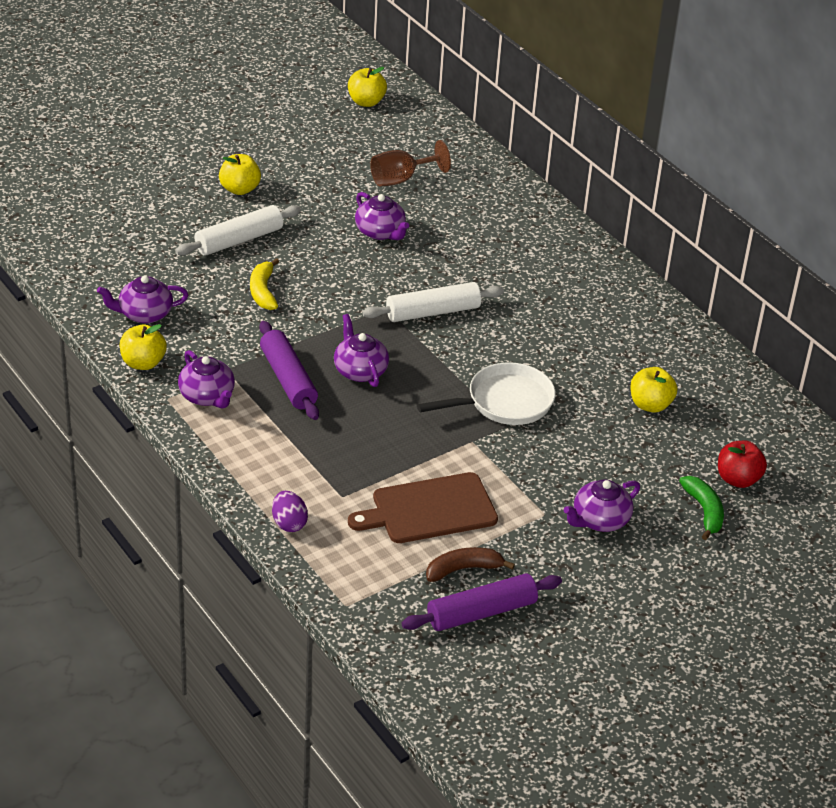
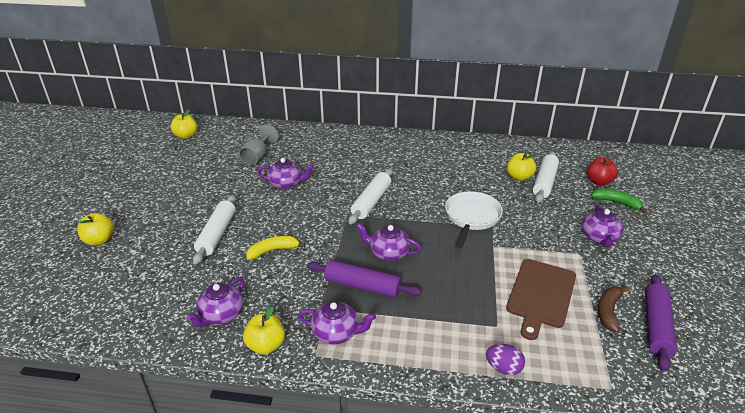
camera: 45 degrees left, 5 degrees down
yellow apple [219,154,261,195] -> yellow apple moved to [77,213,114,246]
yellow banana [250,258,279,310] -> yellow banana turned 120 degrees clockwise [246,236,306,260]
brown goblet [370,140,451,186] -> grey goblet [239,124,279,165]
none -> white rolling pin [533,152,559,203]

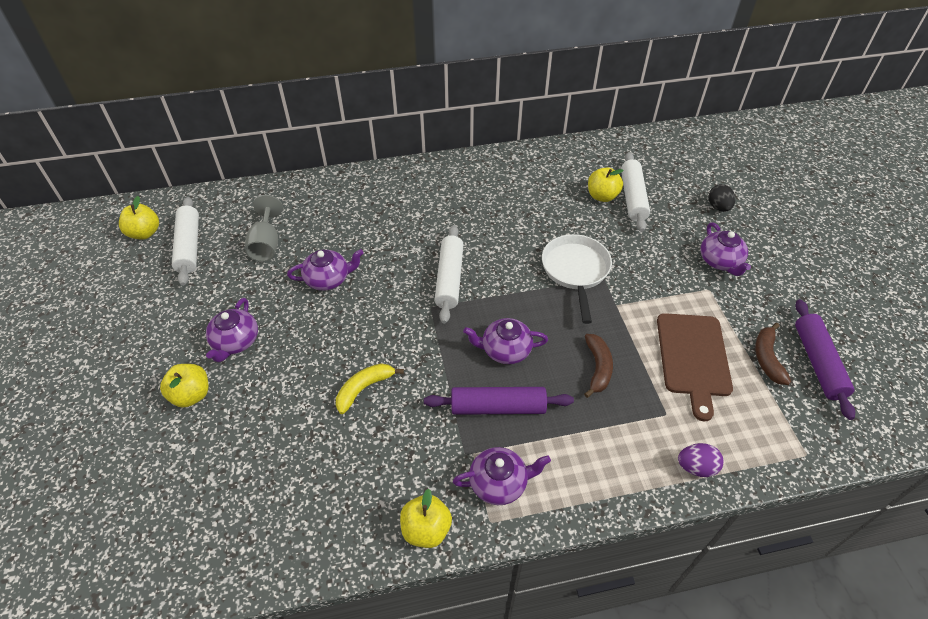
camera: 20 degrees left, 15 degrees up
yellow apple [77,213,114,246] -> yellow apple moved to [160,364,209,408]
purple teapot [186,277,245,328] -> purple teapot moved to [206,298,258,362]
white rolling pin [193,195,236,265] -> white rolling pin moved to [172,197,199,286]
red apple [587,157,618,186] -> none
green banana [591,189,647,213] -> black egg [709,184,735,212]
none -> brown banana [584,334,613,398]

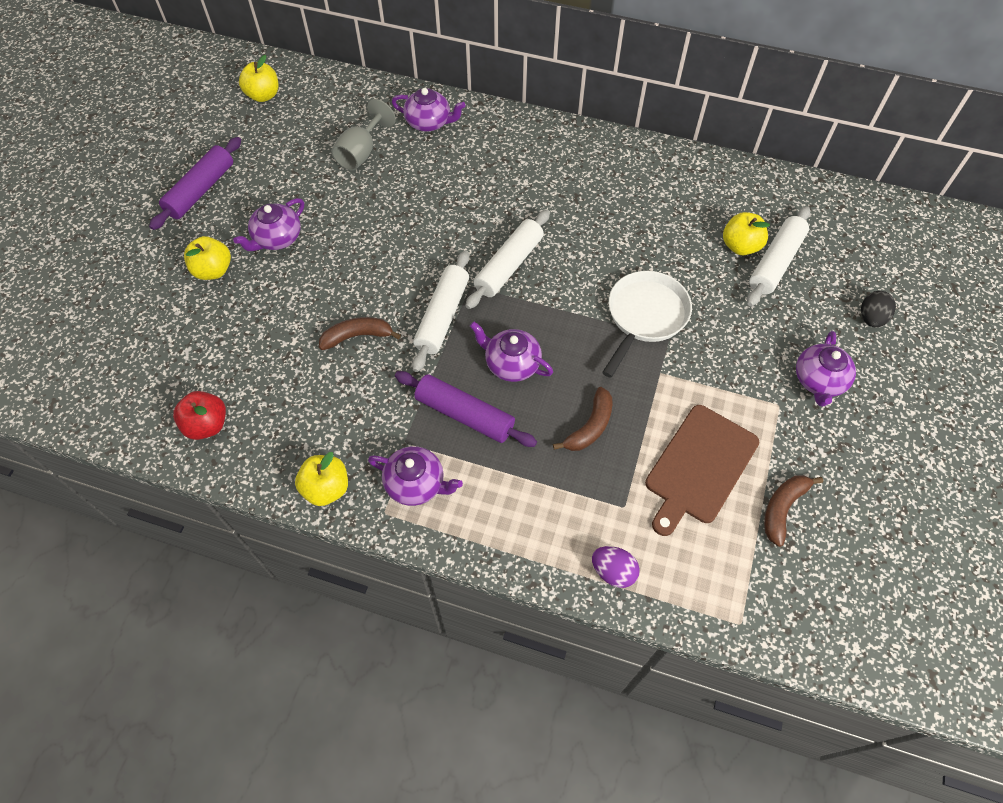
camera: 30 degrees right, 10 degrees up
white rolling pin [172,197,199,286] -> white rolling pin moved to [412,251,469,372]
purple teapot [287,249,363,291] -> purple teapot moved to [392,88,466,132]
yellow banana [336,363,404,414] -> brown banana [319,317,401,350]
purple rolling pin [795,299,855,420] -> purple rolling pin moved to [149,137,241,230]
none -> red apple [173,391,226,440]

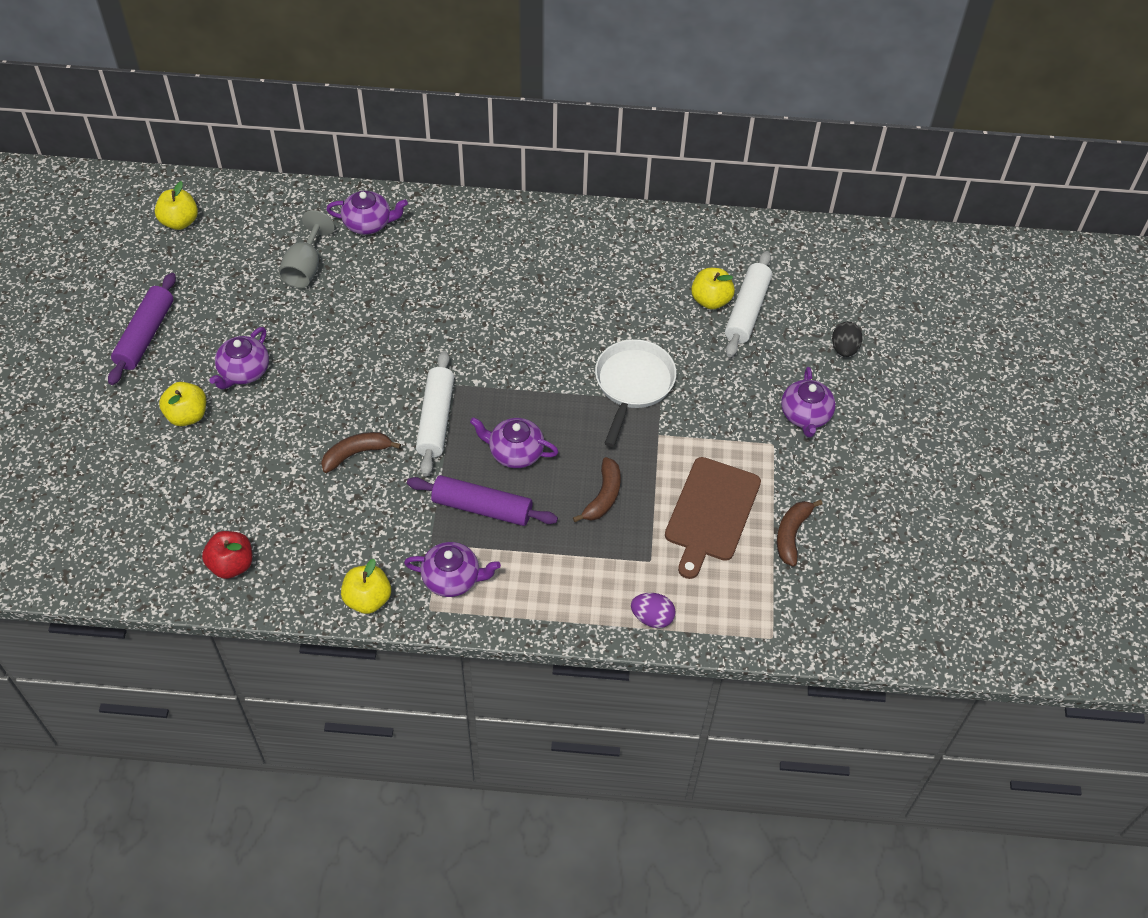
camera: 15 degrees left, 5 degrees down
white rolling pin [465,210,550,309] -> none

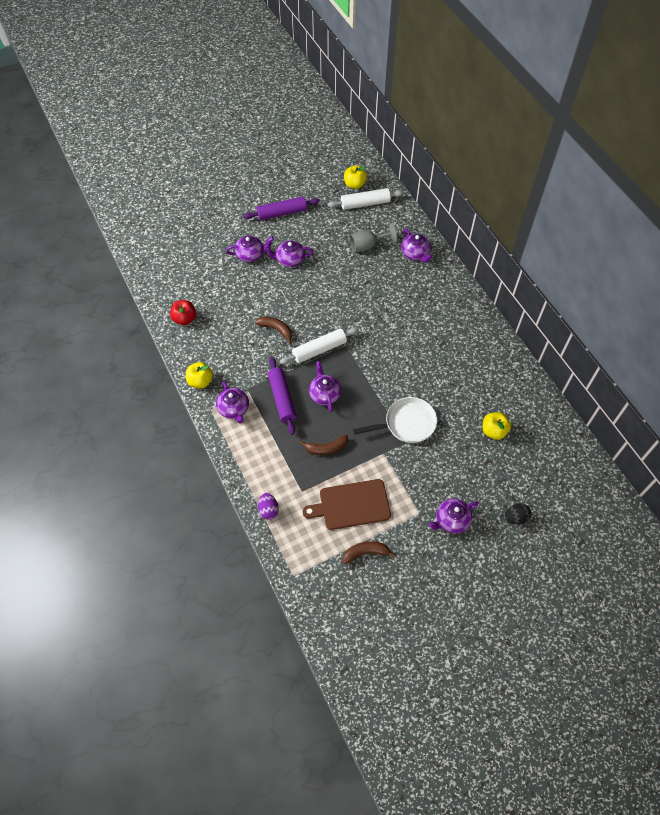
camera: 60 degrees right, 5 degrees up
yellow apple [159,382,206,426] -> purple teapot [226,236,274,262]
white rolling pin [725,251,772,357] -> white rolling pin moved to [328,188,404,210]

